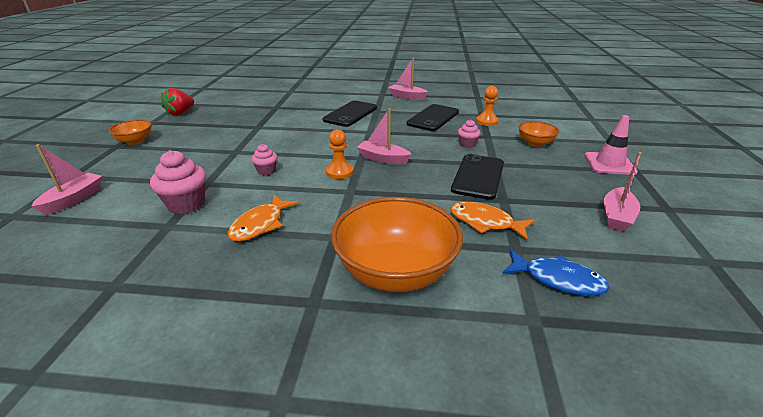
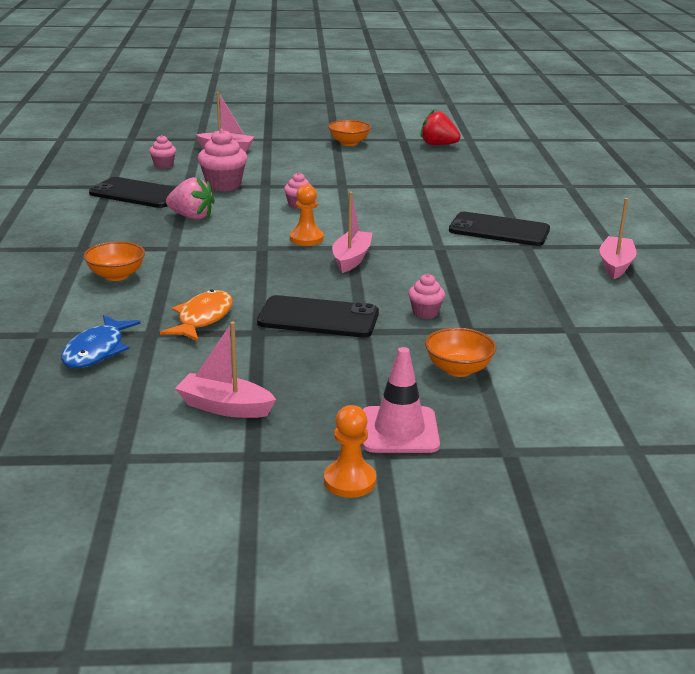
camera: 80 degrees right, 5 degrees down
orange fish [228,195,299,241] -> pink strawberry [166,177,215,220]
orange bowl [331,197,463,292] -> orange bowl [84,241,145,281], size x0.50
black phone [407,104,459,131] -> black phone moved to [89,177,176,208]
orange pawn [476,86,499,126] -> orange pawn moved to [324,405,376,498]
none -> pink cupcake [149,135,176,169]

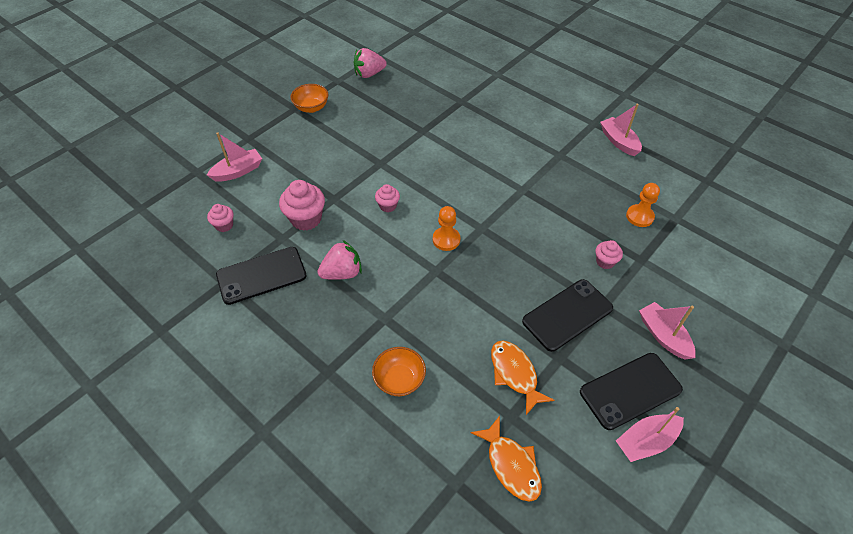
camera: 45 degrees left, 25 degrees up
blue fish [61,315,141,368] -> orange fish [471,416,542,502]
orange pawn [324,405,376,498] -> orange pawn moved to [626,183,660,227]
pink boat [332,192,372,273] -> pink boat moved to [639,302,696,360]
pink traffic cone [362,347,440,453] -> none
red strawberry [420,110,461,145] -> pink strawberry [353,48,387,78]
orange bowl [425,328,496,377] -> none
black phone [449,212,550,246] -> black phone moved to [580,353,683,430]

